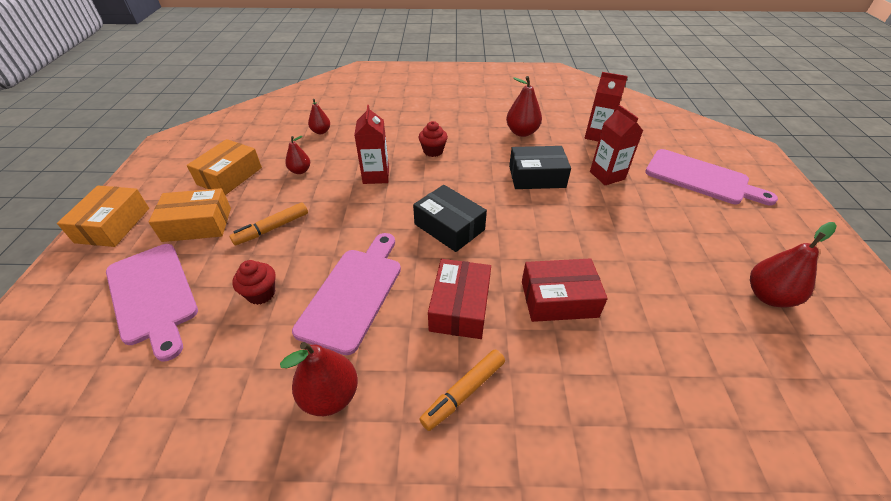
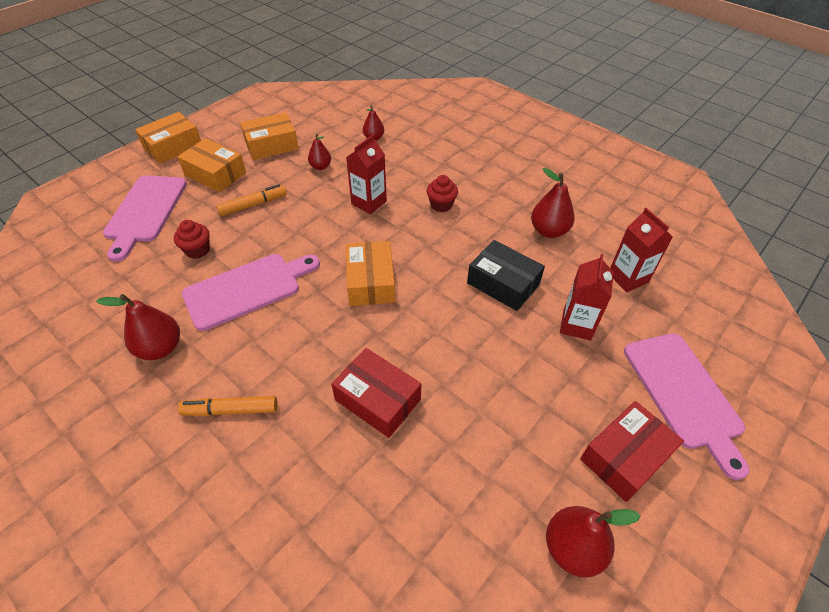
camera: 40 degrees right, 5 degrees up
orange marker [229,202,308,245] -> orange marker turned 150 degrees clockwise [216,184,287,216]
black box [413,185,487,252] -> orange box [346,241,395,306]
red box [428,259,491,339] -> red box moved to [580,401,684,502]

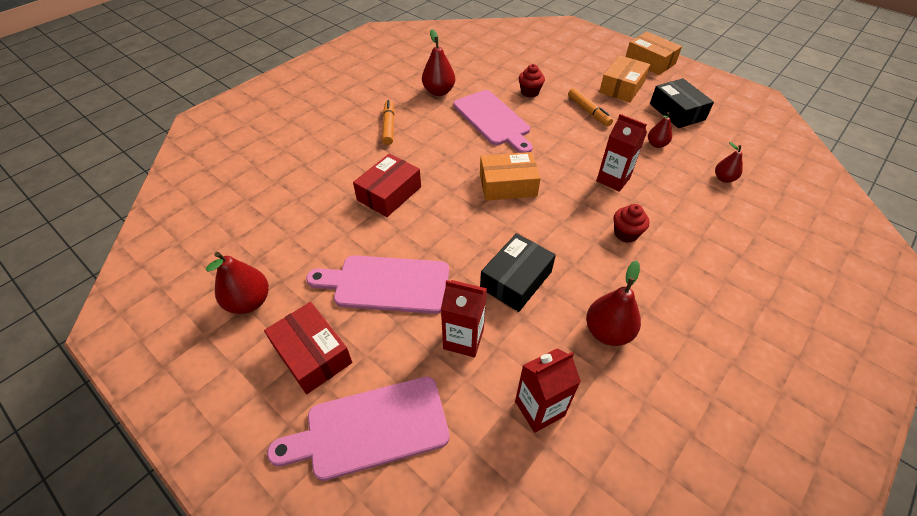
camera: 90 degrees right, 0 degrees up
pink cutting board [103,175,187,262] -> pink cutting board moved to [306,255,449,314]
orange box [240,112,299,160] -> black box [650,78,714,128]

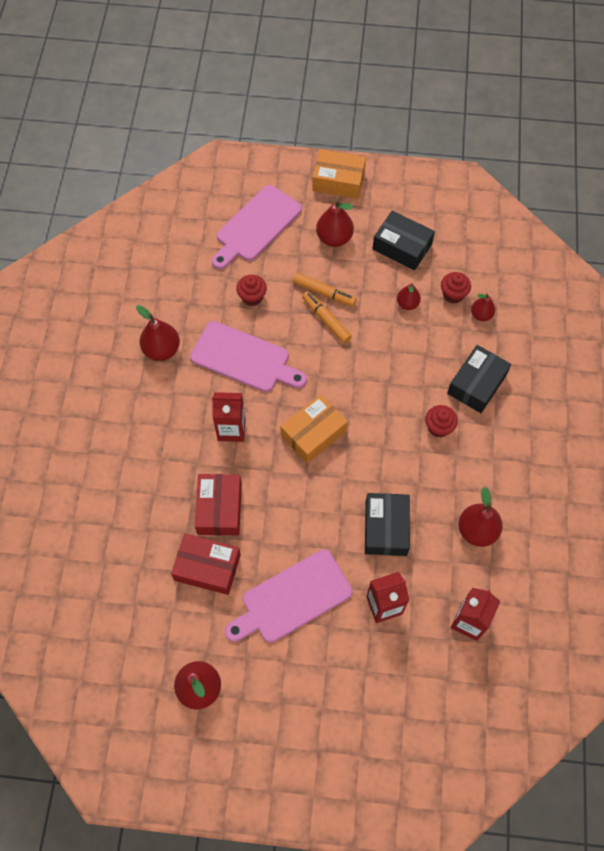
camera: 35 degrees left, 15 degrees up
red box [264,302,352,394] -> red box moved to [171,534,241,595]
pink cutting board [267,377,450,481] -> pink cutting board moved to [212,185,302,269]
orange marker [382,100,395,145] -> orange marker moved to [302,291,352,344]
red carton [596,114,647,192] -> red carton moved to [212,392,245,442]
orange box [599,55,650,102] -> red pear [316,200,354,247]
none -> red cupcake [441,272,471,303]
none -> black box [447,345,511,413]

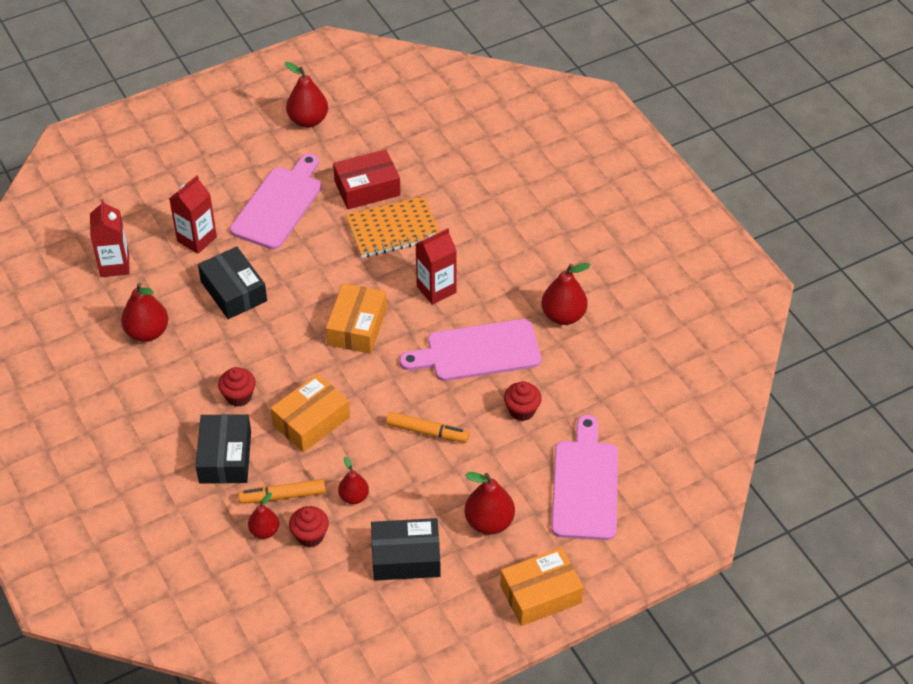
camera: 145 degrees right, 15 degrees down
red box [195,474,242,535] -> orange notebook [346,196,439,258]
orange marker [293,273,357,307] -> orange marker moved to [238,479,326,504]
none -> orange box [270,374,350,452]

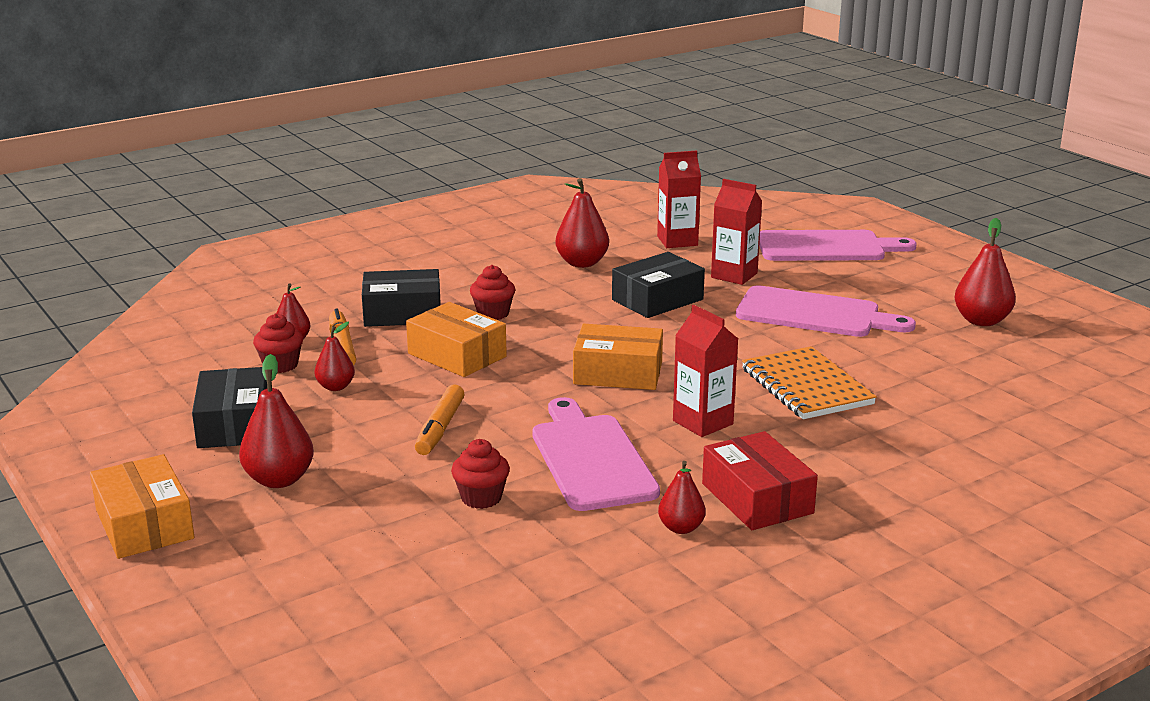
camera: 85 degrees right, 25 degrees down
red box [333,149,401,209] -> red box moved to [702,431,818,530]
red pear [541,263,590,325] -> red pear [658,461,706,534], size x0.62
pink cutting board [551,415,618,540] -> pink cutting board moved to [759,230,917,261]

